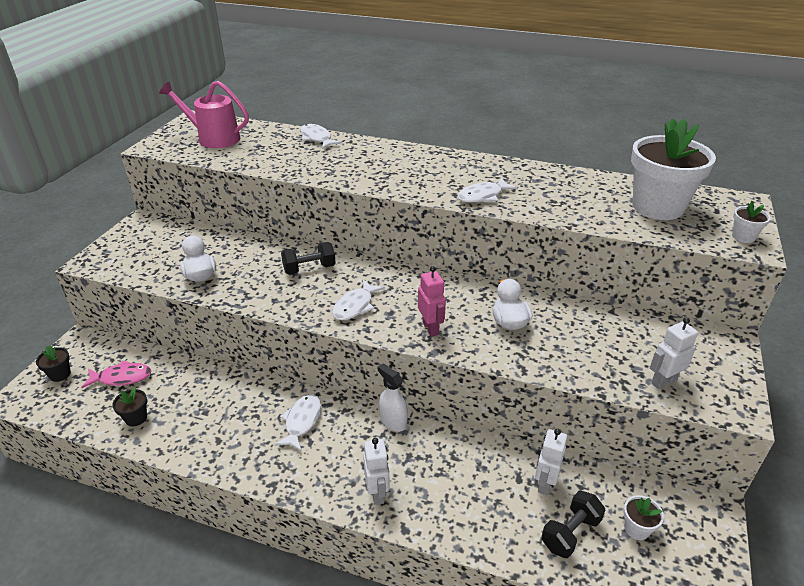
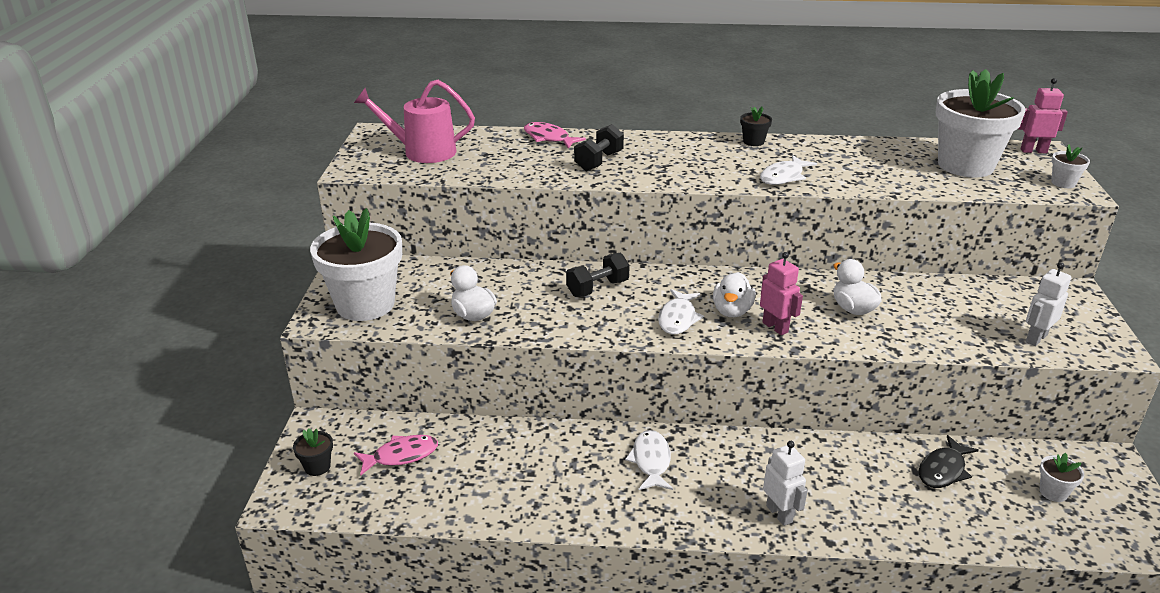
camera: 15 degrees left, 5 degrees down
black flower pot [112,387,147,426] -> black flower pot moved to [740,106,772,146]
white fish [300,124,342,149] -> pink fish [524,122,586,148]
white spray bottle [378,363,408,431] -> none
white robot [535,428,567,495] -> black fish [919,435,979,488]
black dumbbell [541,490,605,558] -> black dumbbell moved to [574,124,624,171]
none -> white flower pot [310,208,402,321]
none -> white duck [713,272,756,317]
none -> pink robot [1018,78,1068,153]

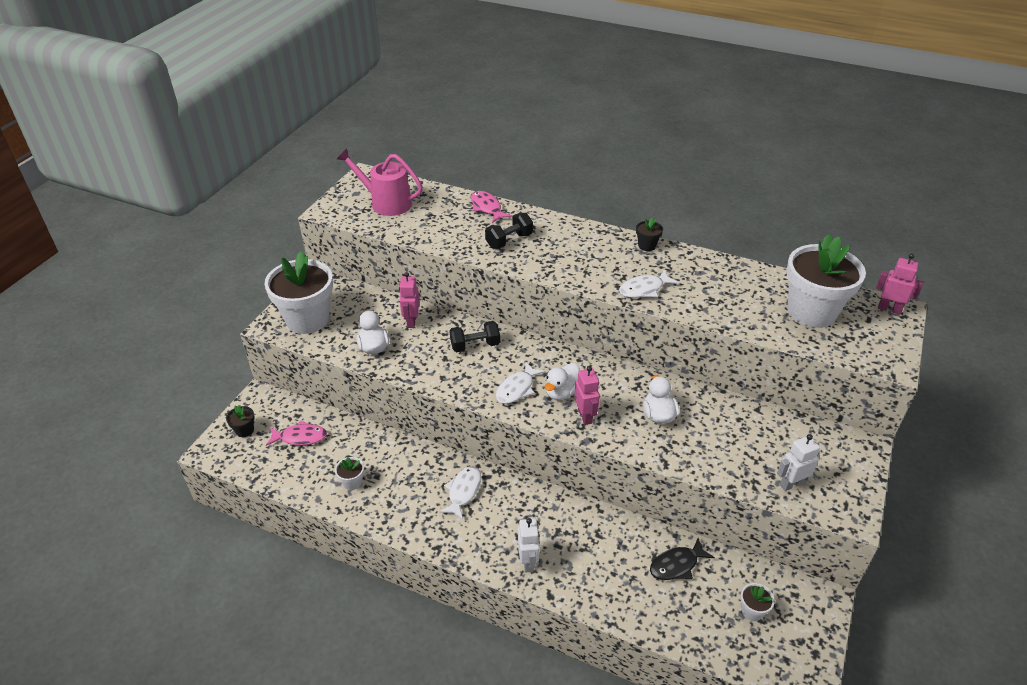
camera: 20 degrees right, 10 degrees up
white flower pot [1051,144,1090,188] -> white flower pot moved to [335,457,364,490]
none -> pink robot [399,272,420,328]

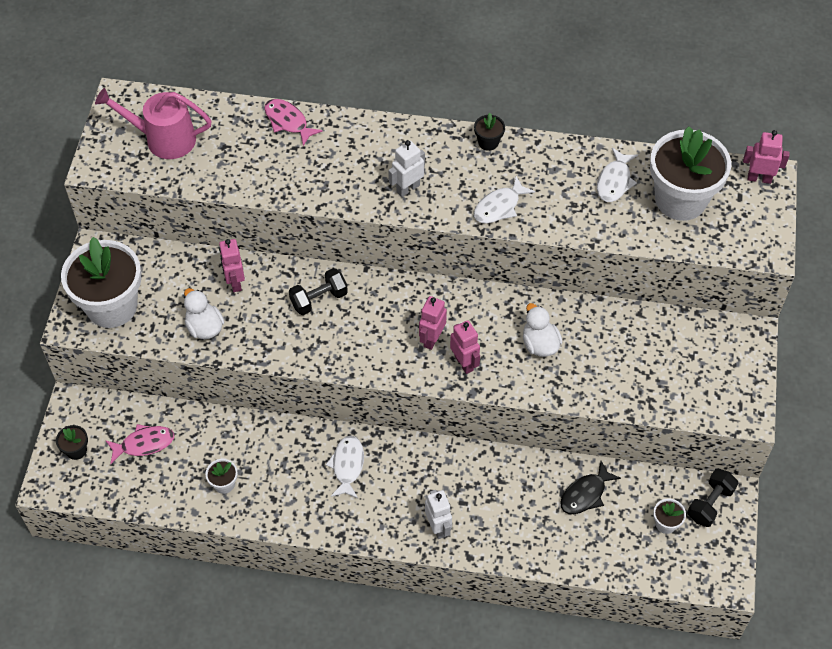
camera: 15 degrees left, 15 degrees up
black dumbbell [485,213,533,249] -> black dumbbell moved to [687,469,738,527]
white fish [496,361,545,404] -> white fish moved to [597,148,638,202]
white duck [545,363,580,400] -> pink robot [419,296,447,350]
white robot [777,434,820,491] -> white robot moved to [388,140,425,197]

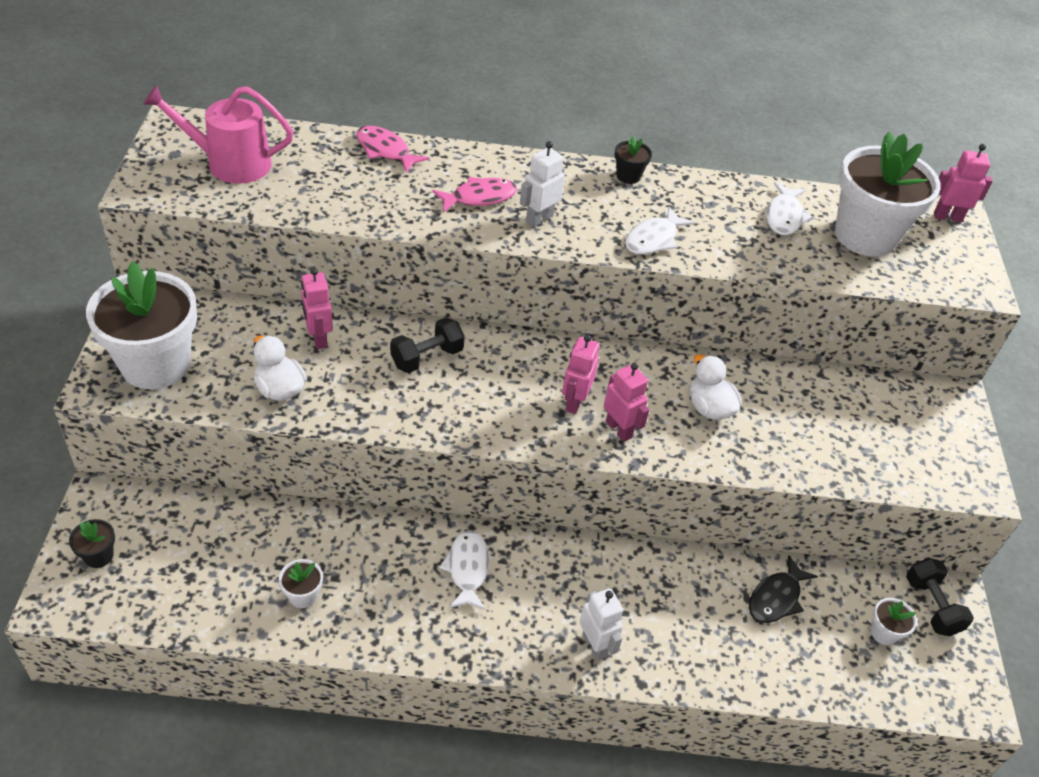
camera: 10 degrees left, 10 degrees down
pink fish [105,424,174,464] -> pink fish moved to [432,177,517,213]
black dumbbell [687,469,738,527] -> black dumbbell turned 45 degrees counterclockwise [906,558,974,636]

